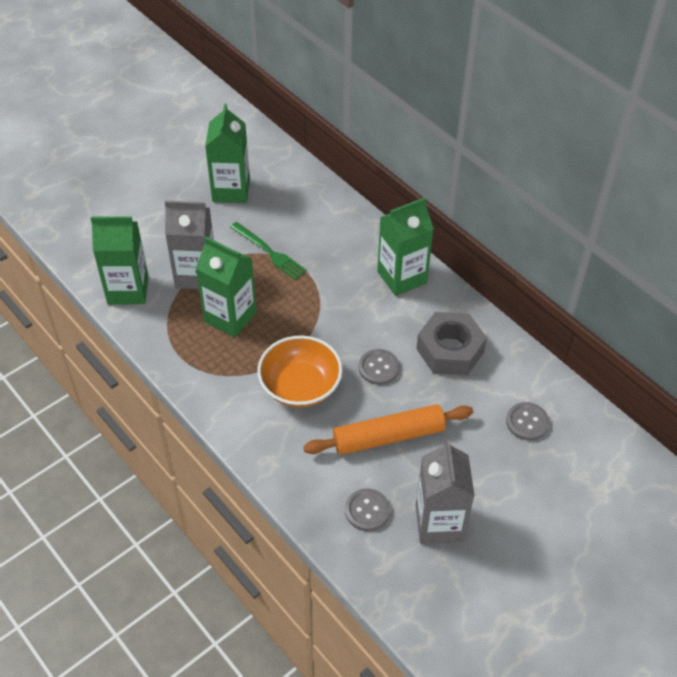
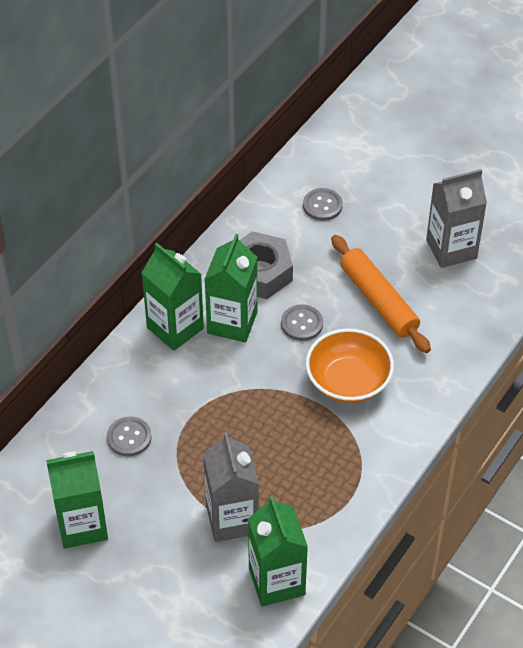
camera: 105 degrees left, 0 degrees up
green carton [195,237,257,338] -> green carton moved to [205,234,257,342]
green fork [230,222,307,280] -> none
grey button [345,488,390,531] -> grey button moved to [107,416,152,457]

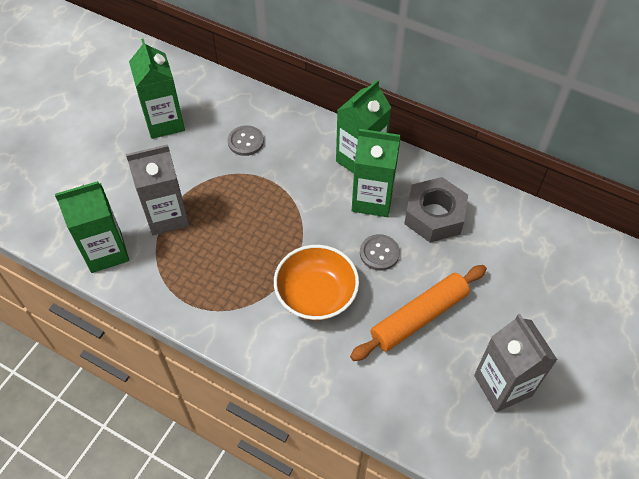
camera: 85 degrees right, 5 degrees up
grey button [303,188,343,221] -> none

